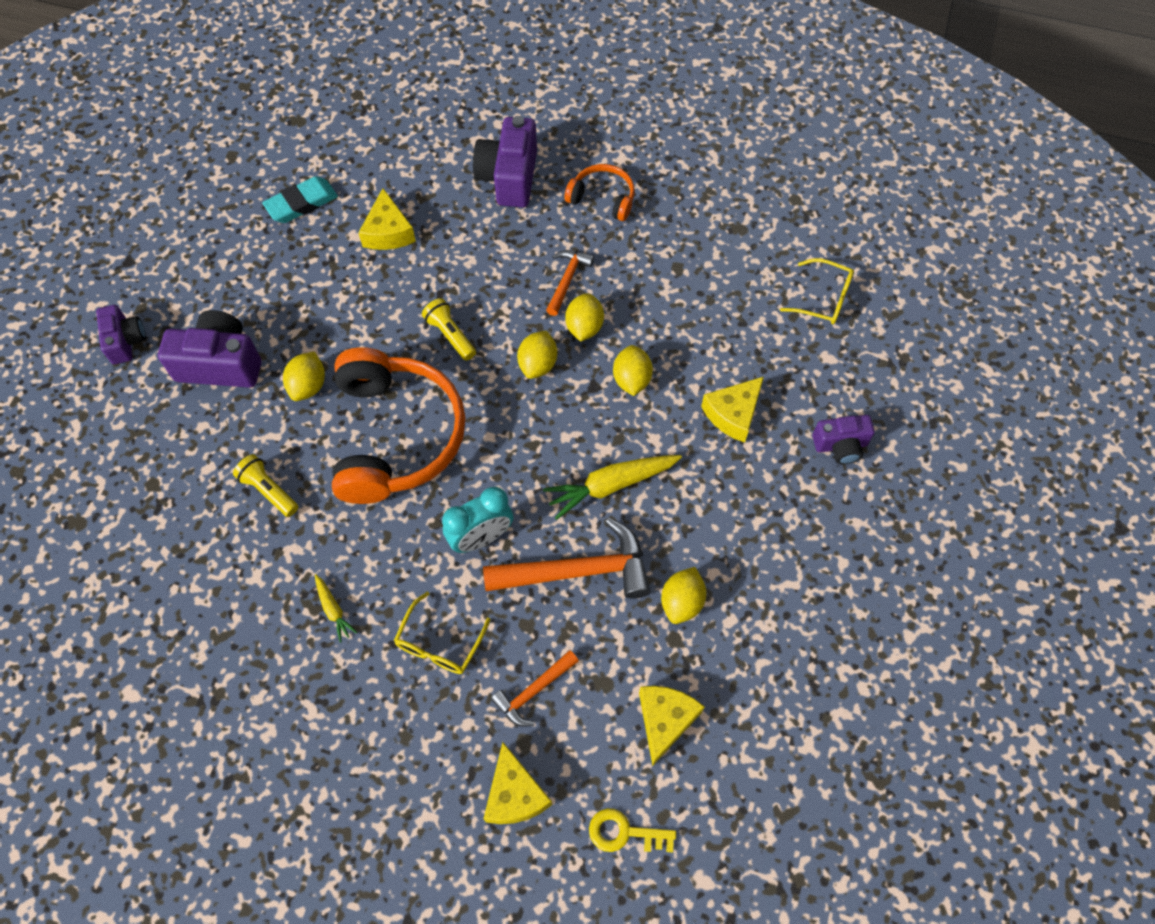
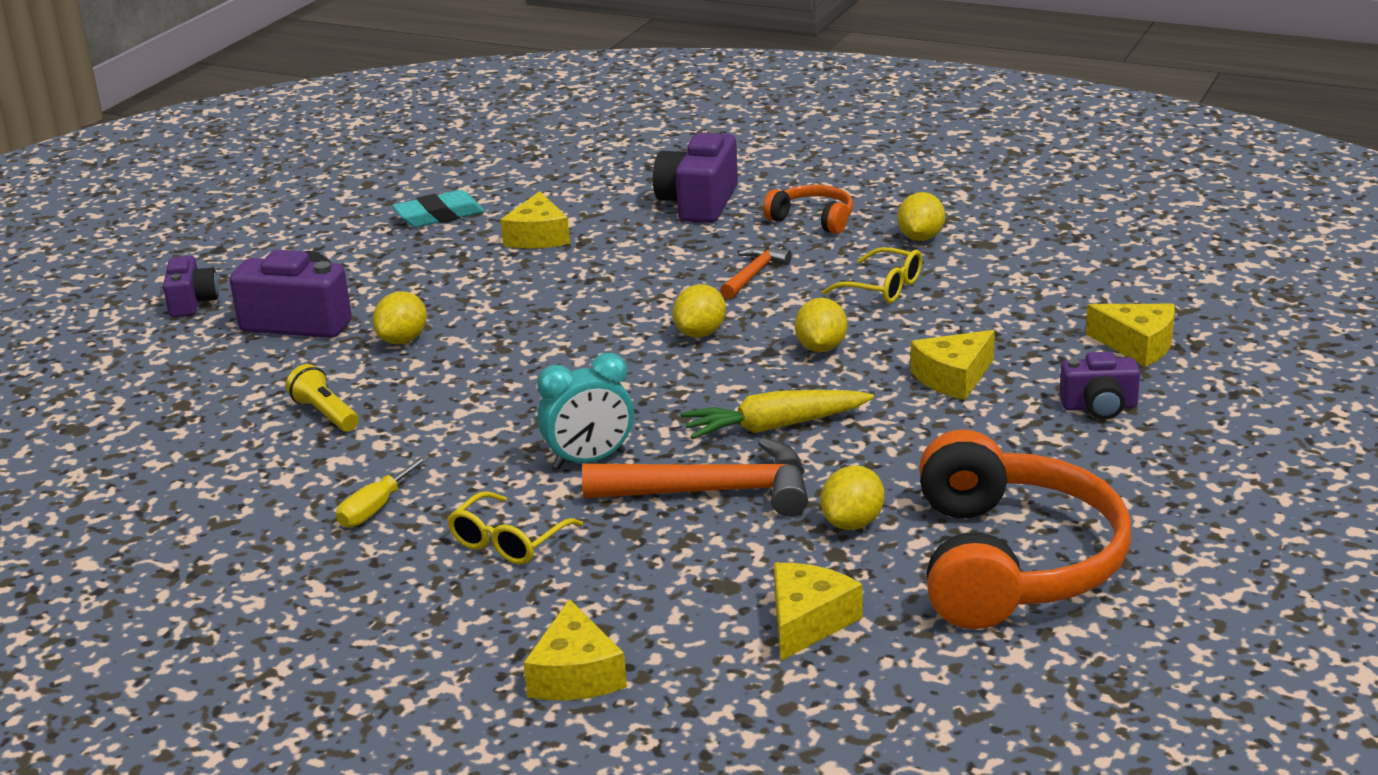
camera: 10 degrees right, 35 degrees down
yellow carrot [315,574,357,642] -> yellow screwdriver [336,455,429,528]
orange headphones [332,347,466,504] -> orange headphones moved to [919,429,1131,629]
yellow flashlight [422,298,476,361] -> none
orange hammer [491,650,579,727] -> none
yellow lemon [565,293,604,342] -> yellow lemon moved to [897,192,945,241]
yellow key [589,808,676,853] -> none
yellow glasses [780,258,854,324] -> yellow glasses moved to [822,247,922,303]
none -> yellow cheese [1086,304,1175,367]

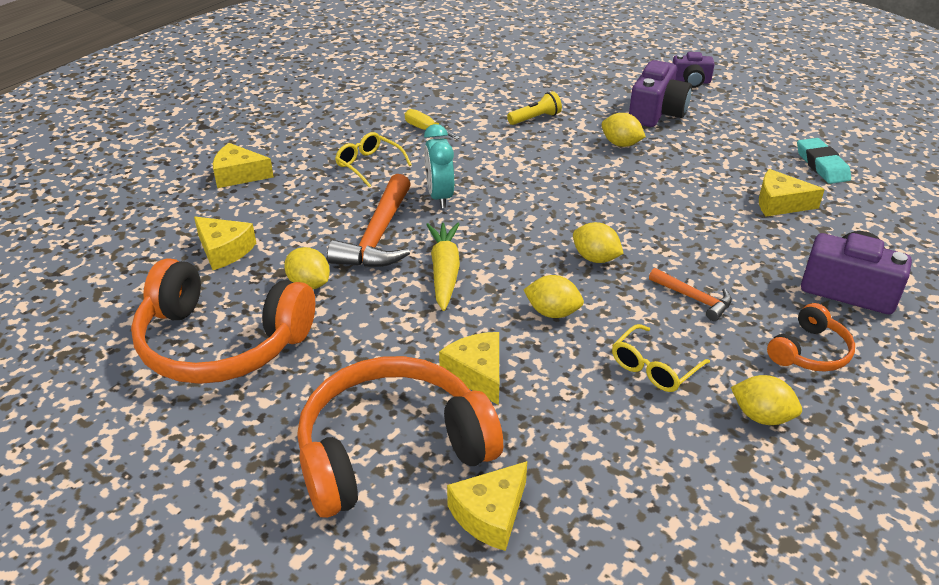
camera: 100 degrees right, 10 degrees up
purple camera [1059,352,1140,420] -> orange headphones [297,356,503,518]

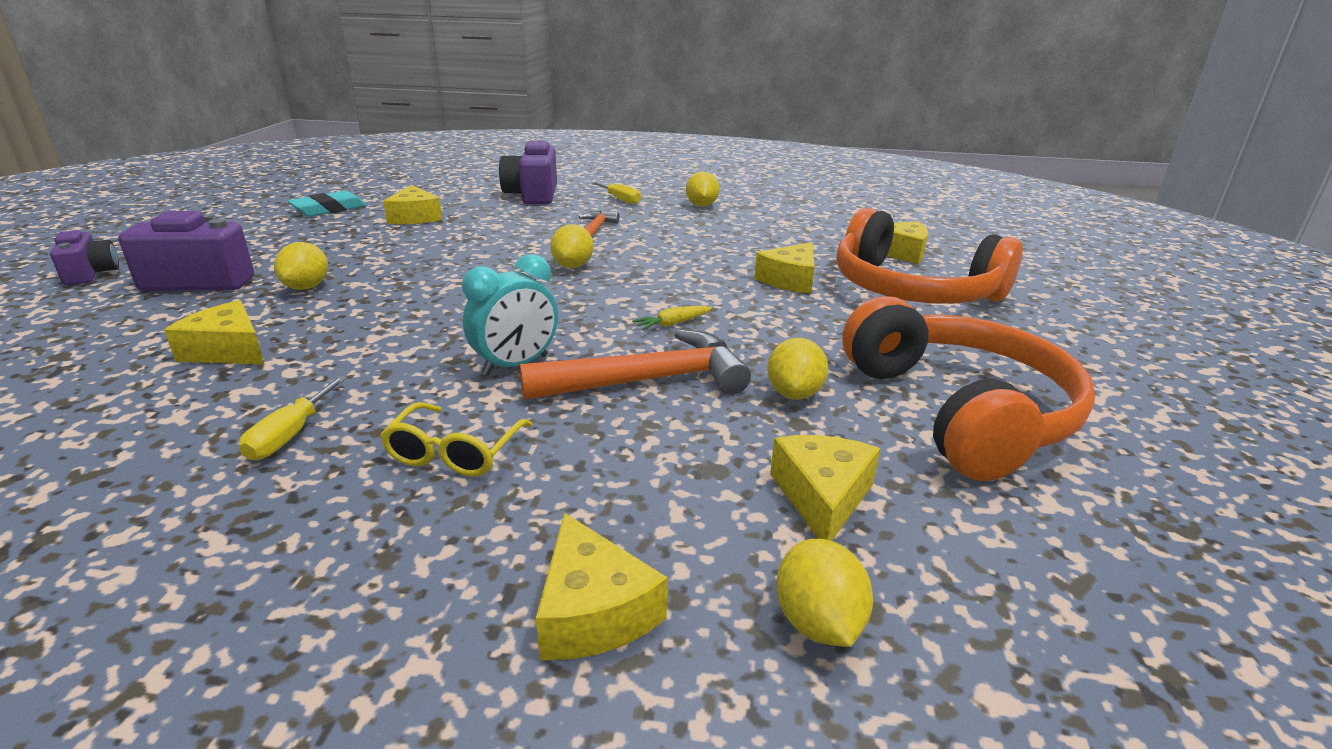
camera: 120 degrees left, 10 degrees down
yellow carrot [426,223,460,311] -> yellow carrot [632,306,712,330], size x0.51
yellow flashlight [507,91,562,125] -> yellow cheese [164,300,265,365]
yellow lemon [523,275,584,318] -> yellow lemon moved to [776,539,873,647]
yellow glasses [612,324,710,392] -> none
orange headphones [767,303,855,372] -> yellow screwdriver [591,181,641,204]

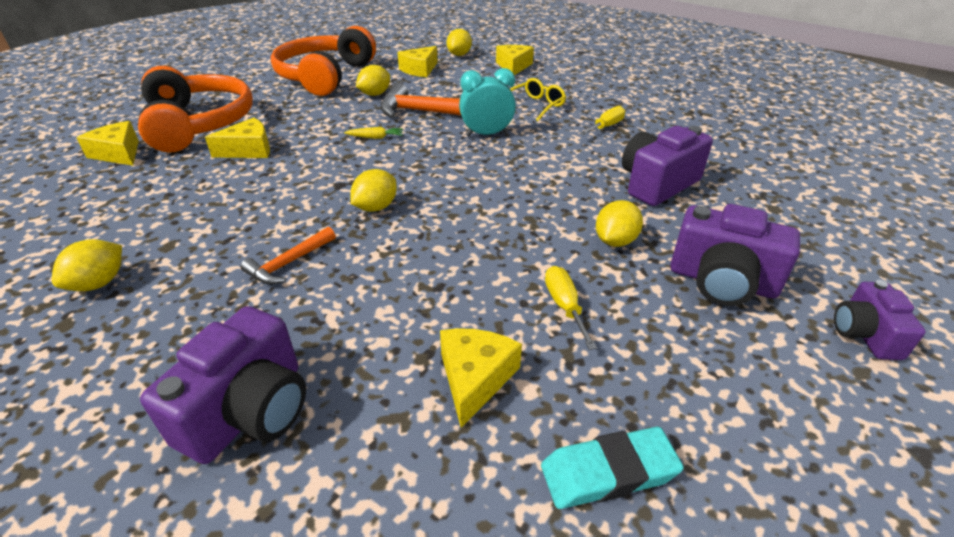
camera: 150 degrees left, 10 degrees up
yellow cheese [164,300,265,365] -> purple camera [622,126,713,206]
yellow screwdriver [591,181,641,204] -> yellow screwdriver moved to [545,266,597,350]

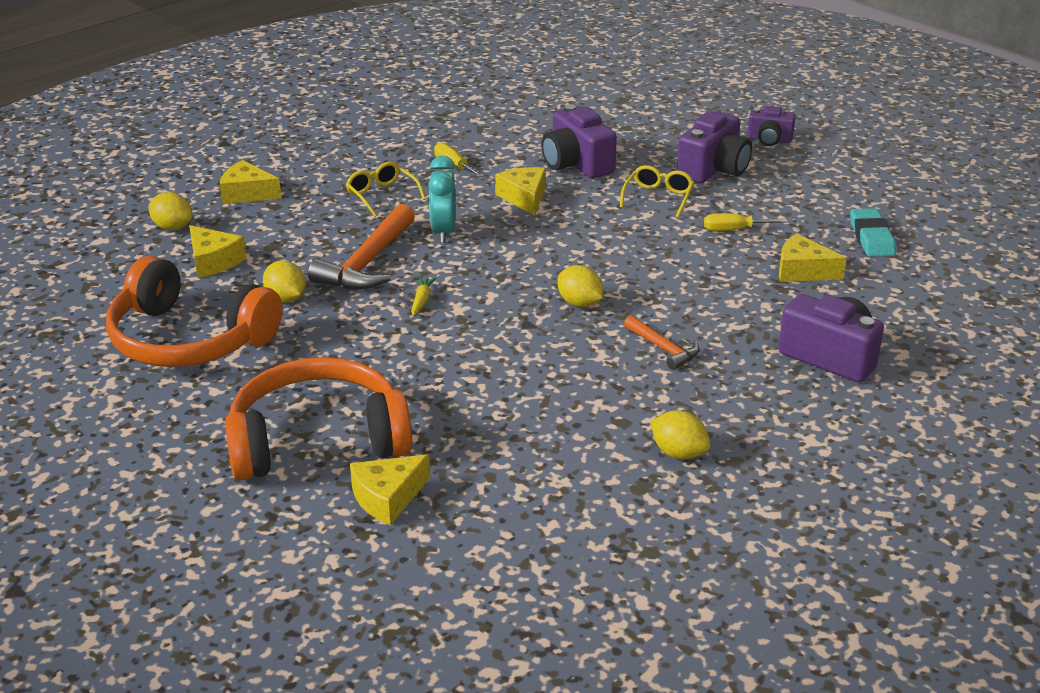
camera: 80 degrees left, 5 degrees down
yellow cheese [205,117,270,158] -> yellow cheese moved to [495,167,546,216]
yellow lemon [596,200,643,247] -> yellow glasses [620,165,694,218]

